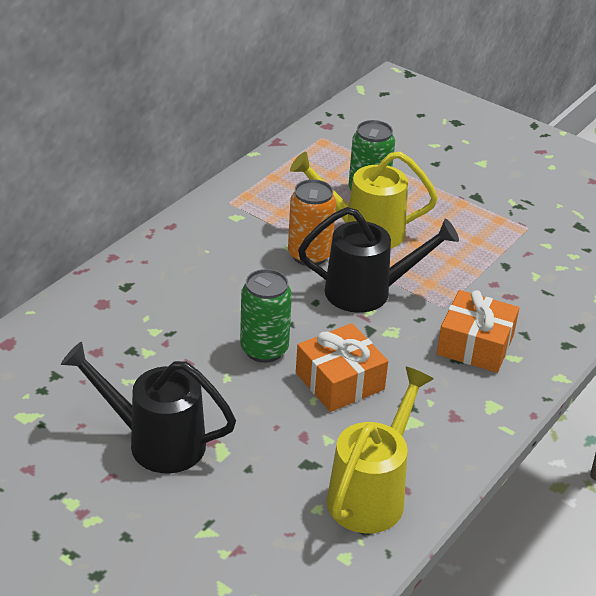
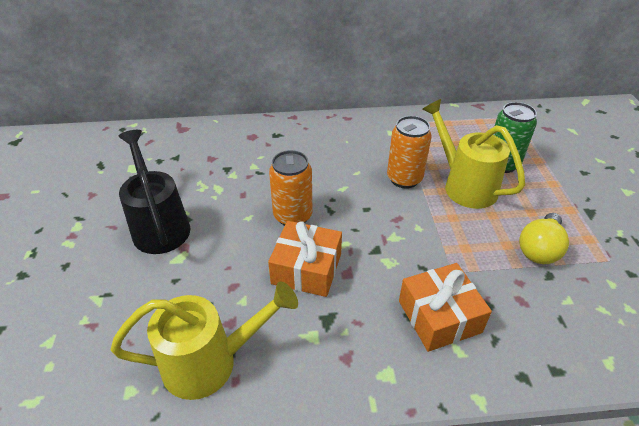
camera: 50 degrees right, 5 degrees up
green can [240,269,292,363] -> orange can [269,150,312,226]
black watering can [298,207,459,313] -> none
none -> yellow light bulb [519,213,569,264]

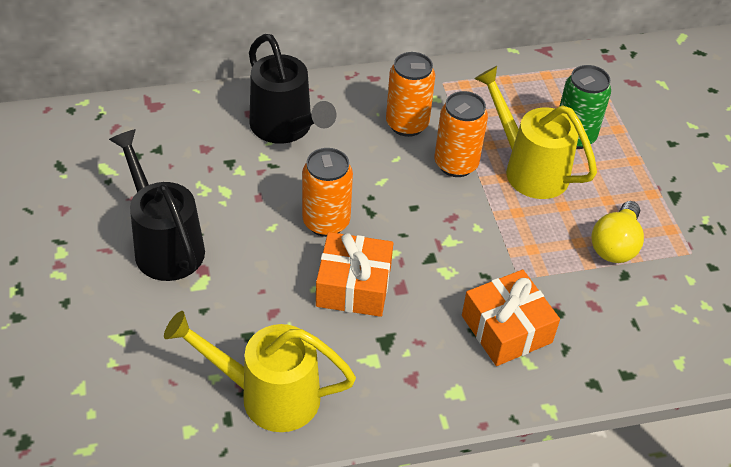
camera: 10 degrees left, 5 degrees up
yellow watering can [111,282,298,400] -> yellow watering can turned 150 degrees counterclockwise [164,311,356,432]
none -> black watering can [249,34,336,144]
none -> orange can [386,52,435,137]

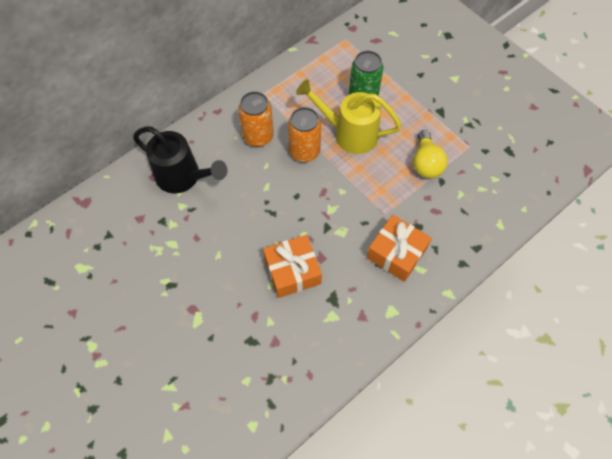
camera: 25 degrees left, 15 degrees up
black watering can [109,129,205,281] -> none
yellow watering can [164,311,356,432] -> none
orange can [302,148,353,237] -> none

